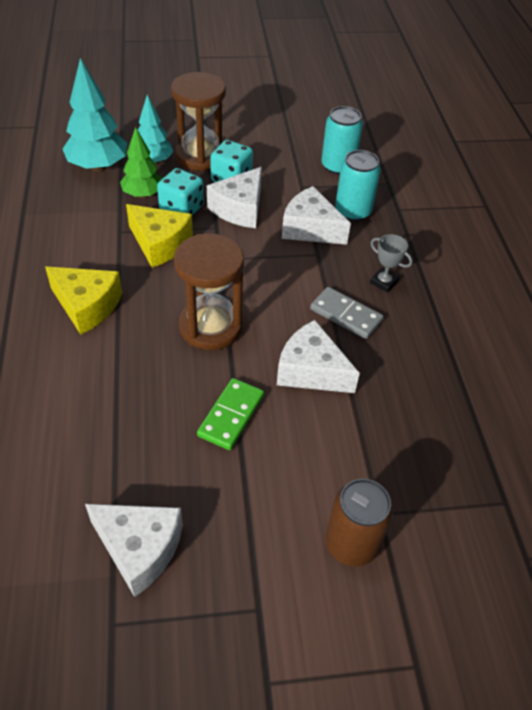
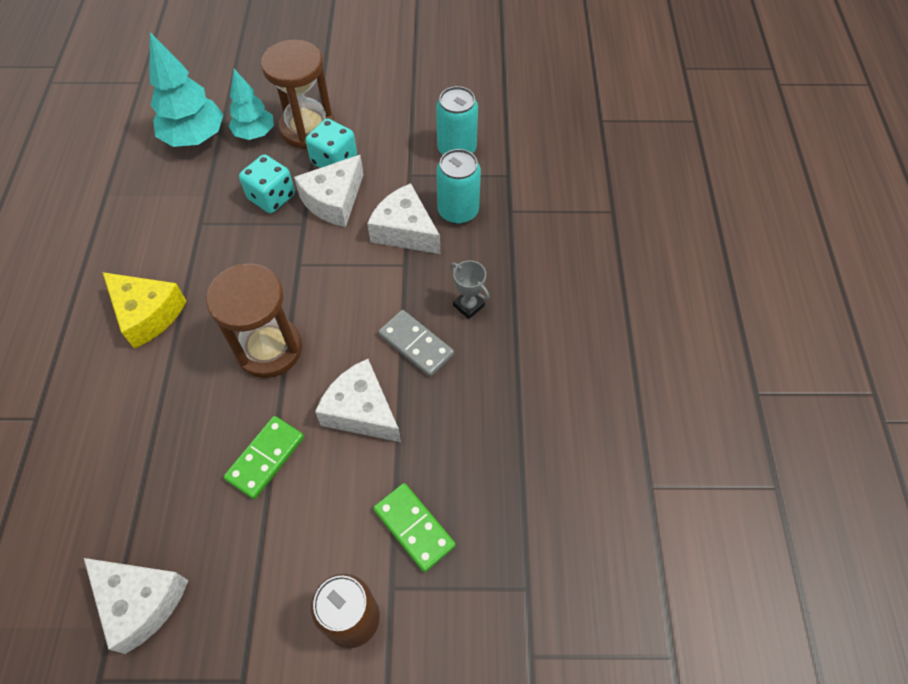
camera: 10 degrees right, 10 degrees up
green tree [120,127,162,198] -> none
yellow cheese [126,204,193,268] -> none
none -> green domino [373,483,456,572]

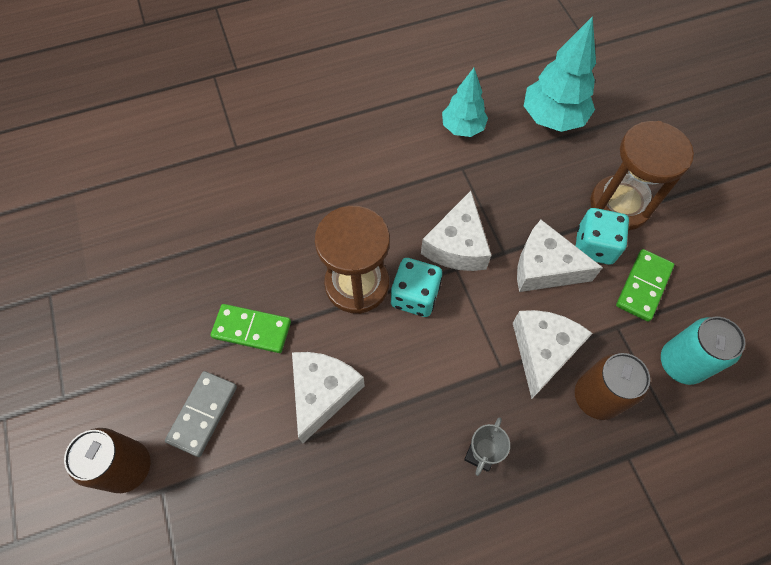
camera: 70 degrees right, 5 degrees up
white cheese [84,558,189,654] -> white cheese moved to [421,191,491,271]
yellow cheese [102,272,187,349] -> none
turquoise tree [229,69,274,140] -> turquoise tree moved to [442,68,488,137]
turquoise dice [239,155,295,213] -> turquoise dice moved to [391,258,442,317]
green domino [373,483,456,572] -> green domino moved to [616,249,674,322]
grey domino [378,310,454,377] -> grey domino moved to [165,371,237,457]
turquoise can [436,149,481,224] -> brown can [575,353,650,420]

